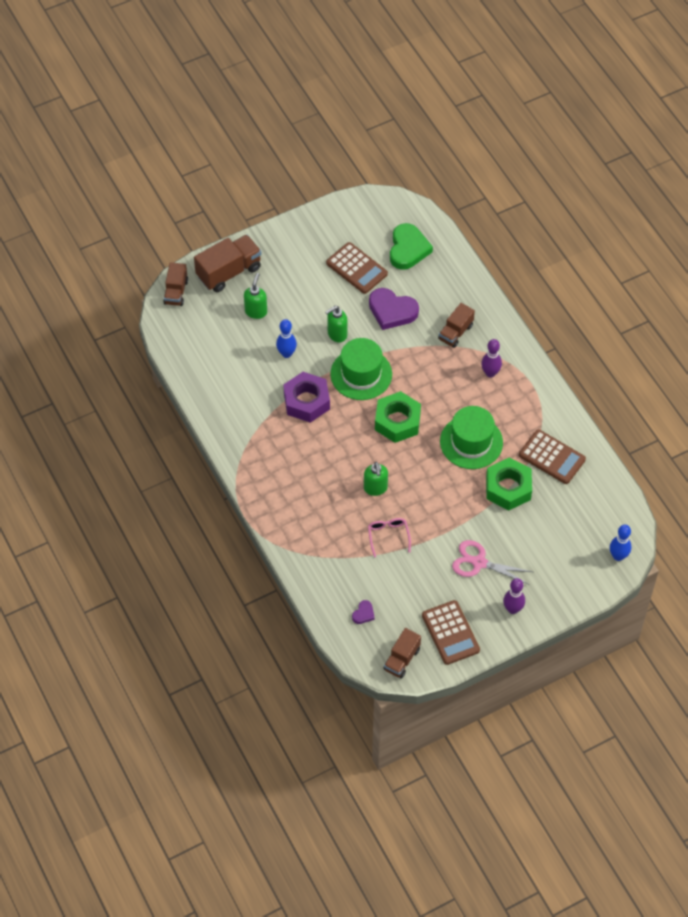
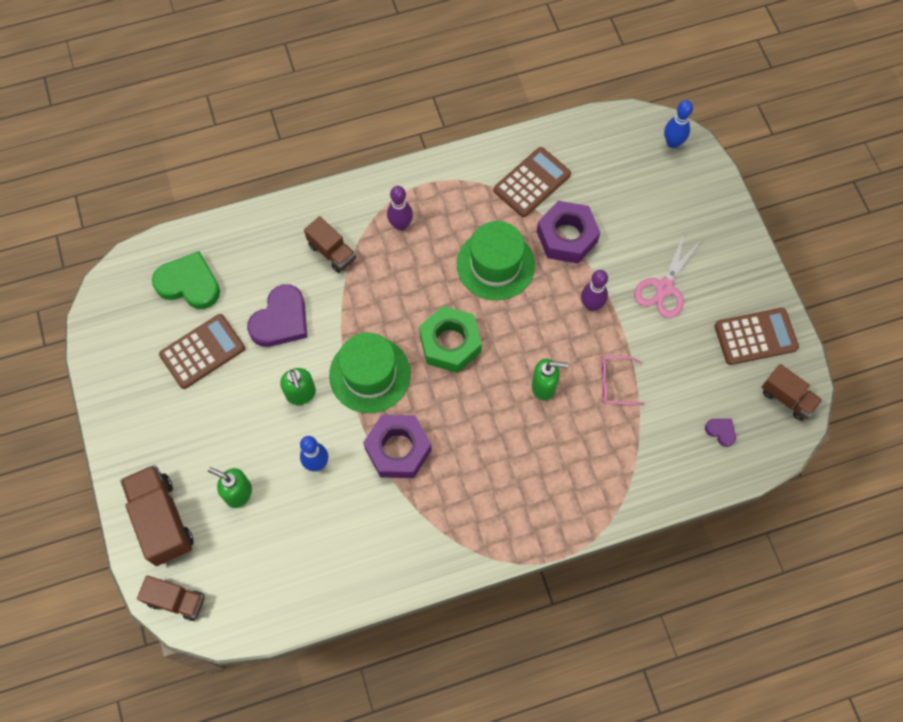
camera: 80 degrees left, 10 degrees up
green nut [486,457,532,511] -> purple nut [537,201,600,264]
purple bowling pin [503,578,525,614] -> purple bowling pin moved to [581,270,608,311]

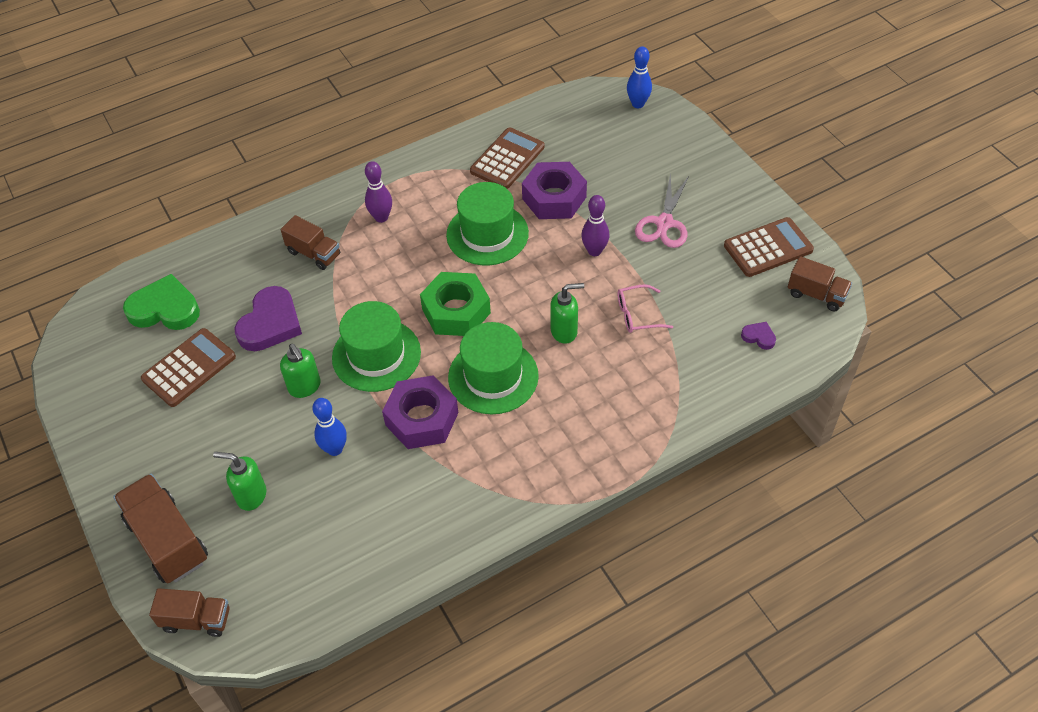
camera: 10 degrees left, 15 degrees down
none -> green hat [448,322,539,414]

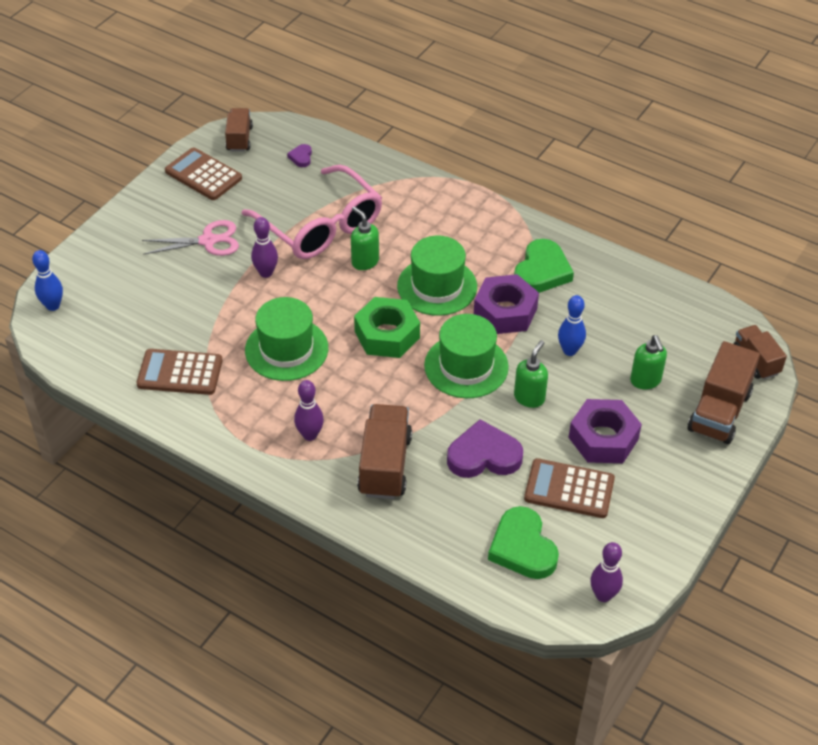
camera: 120 degrees left, 5 degrees down
brown truck [281,215,340,270] -> brown truck [357,404,412,499], size x1.61
purple nut [522,162,587,219] -> purple nut moved to [569,399,642,463]
pink glasses [618,284,673,333] -> pink glasses [242,165,382,259], size x2.42
none -> green heart [514,239,574,293]
none -> purple bowling pin [590,542,623,602]

